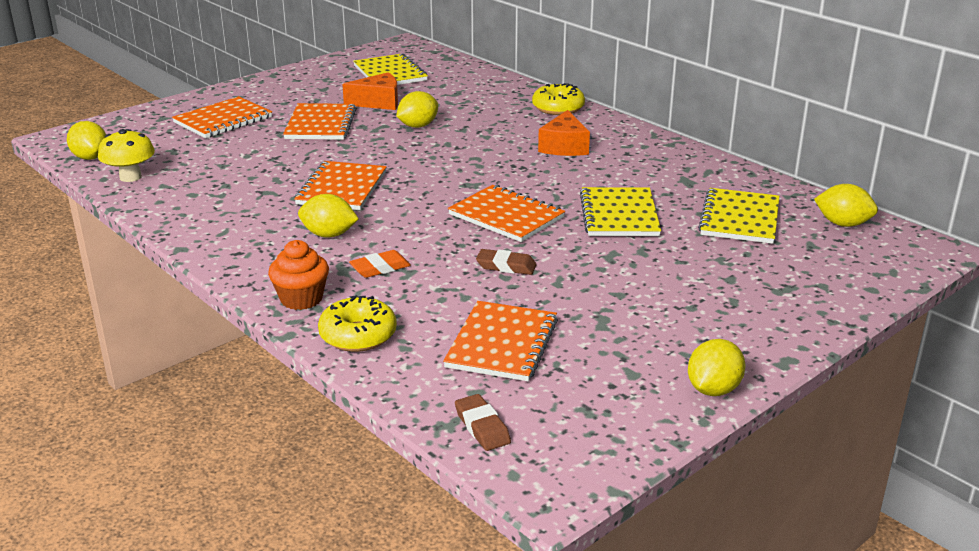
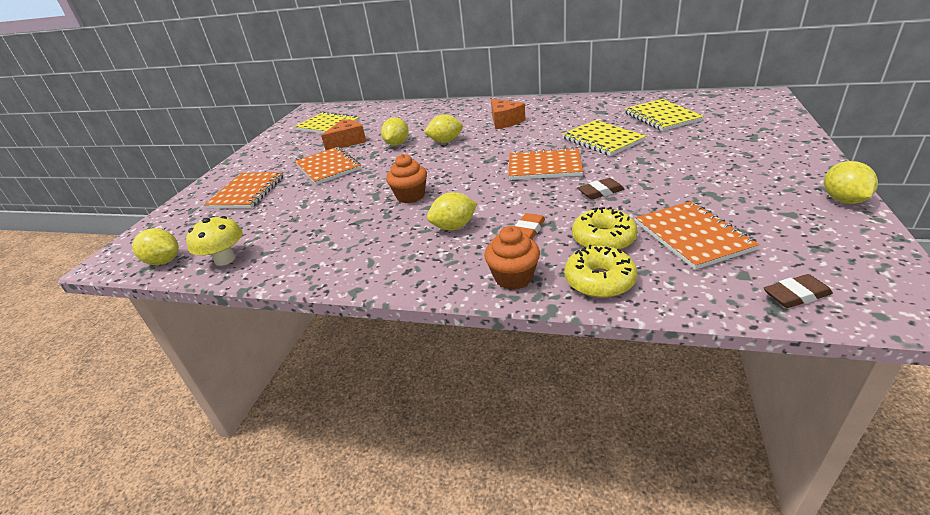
camera: 30 degrees left, 5 degrees up
orange notebook [294,161,387,210] -> orange cupcake [386,154,427,203]
brown eraser [455,394,511,451] -> brown eraser turned 45 degrees counterclockwise [764,274,833,308]
yellow donut [532,83,585,115] -> yellow donut moved to [572,207,637,250]
yellow lemon [814,184,878,227] -> yellow lemon moved to [424,115,463,143]

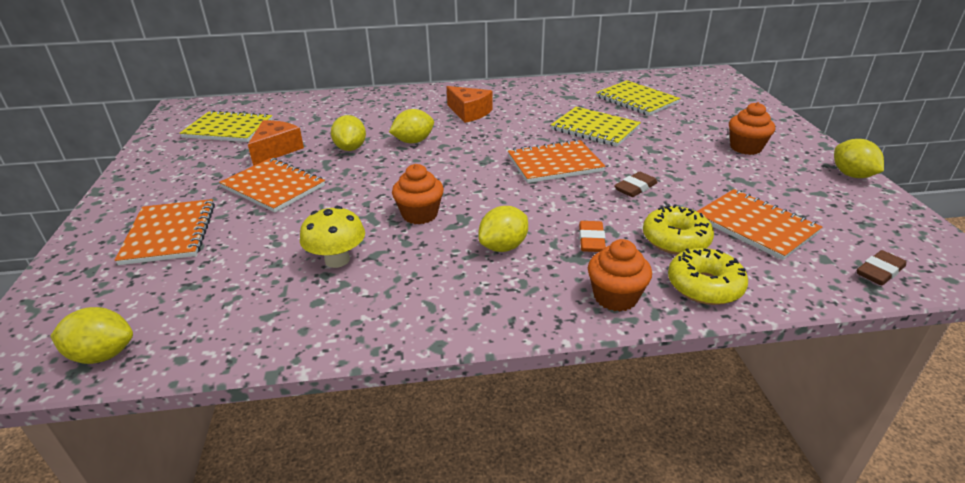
camera: 25 degrees left, 0 degrees up
yellow mushroom [186,216,243,266] -> yellow mushroom moved to [300,206,365,268]
none -> orange cupcake [729,102,775,155]

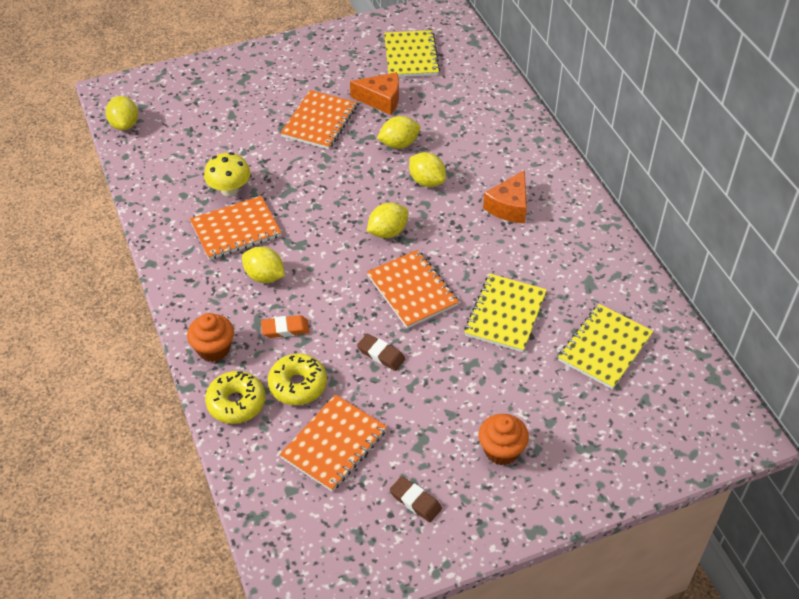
camera: 75 degrees right, 15 degrees up
orange notebook [115,199,215,265] -> orange notebook moved to [190,196,282,260]
orange cupcake [392,164,444,224] -> none
yellow lemon [834,139,884,178] -> yellow lemon moved to [367,203,408,238]
brown eraser [857,250,906,285] -> brown eraser moved to [389,476,442,522]

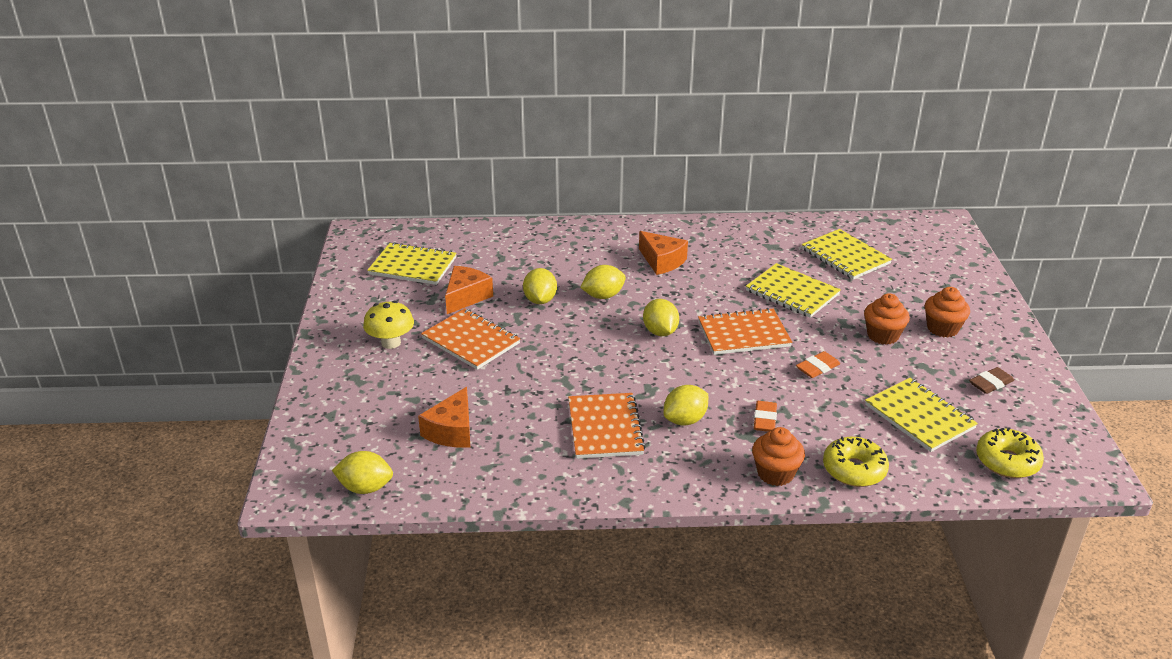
camera: 70 degrees left, 15 degrees down
yellow mushroom [204,152,251,196] -> yellow mushroom moved to [363,301,414,349]
yellow donut [268,353,327,405] -> yellow donut moved to [976,427,1044,478]
orange notebook [279,394,387,492] -> yellow notebook [865,378,978,452]
brown eraser [357,334,405,371] -> orange eraser [796,351,840,378]
none -> orange cheese [418,387,470,448]
none -> orange cupcake [864,293,910,345]

